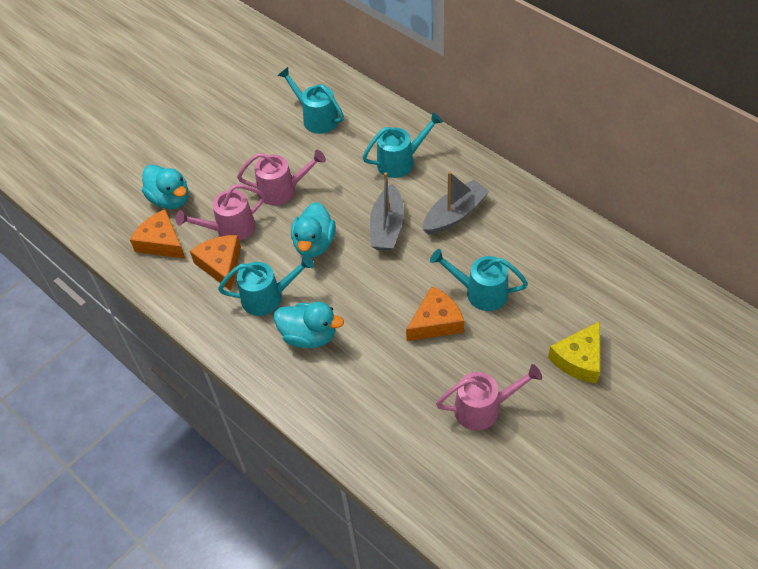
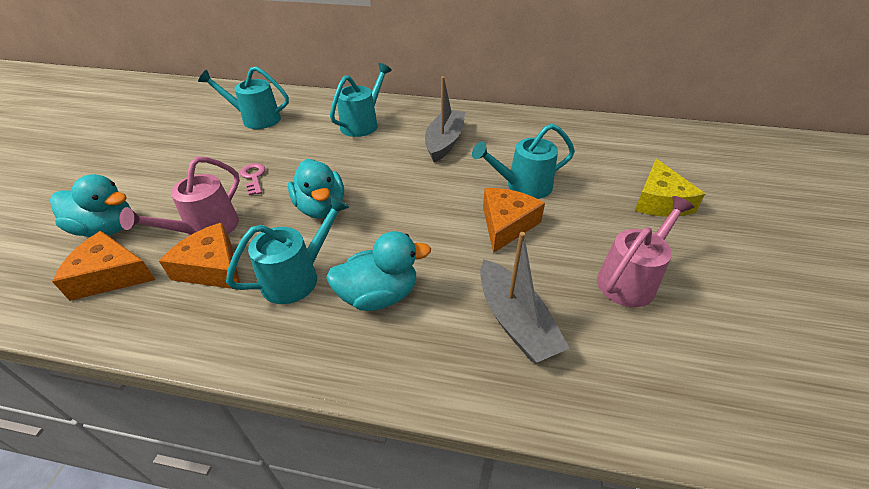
camera: 35 degrees left, 10 degrees down
pink watering can [237,150,326,205] -> pink key [240,163,265,196]
grey boat [370,173,404,251] -> grey boat moved to [480,232,570,363]

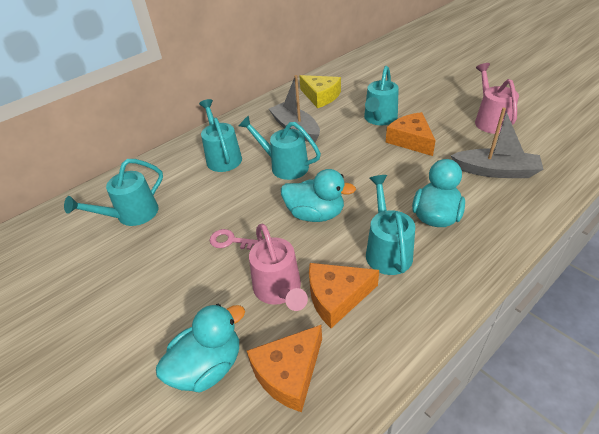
camera: 50 degrees left, 0 degrees up
yellow cheese [635,159,705,217] -> yellow cheese moved to [299,75,341,108]
none -> turquoise watering can [239,115,321,180]

